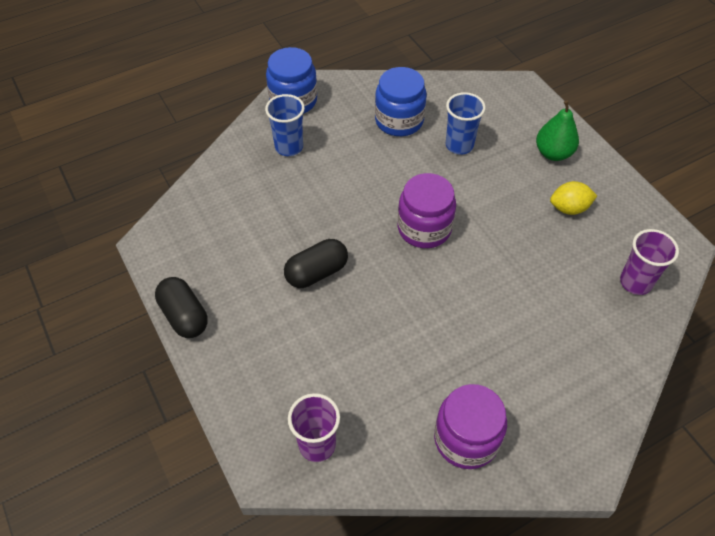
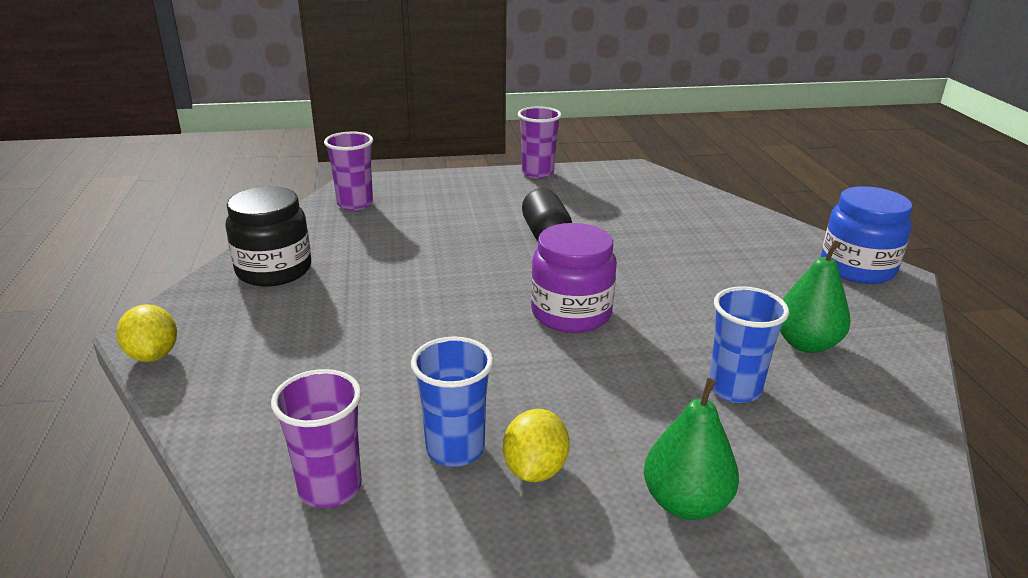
camera: 110 degrees right, 25 degrees down
black capsule [155,277,208,338] -> purple cup [518,106,562,178]
blue cup [265,94,305,156] -> blue cup moved to [411,336,493,467]
blue jar [375,67,427,136] -> green pear [780,240,850,353]
purple jar [434,384,507,469] -> black jar [225,186,311,286]
none -> yellow lemon [116,304,177,362]

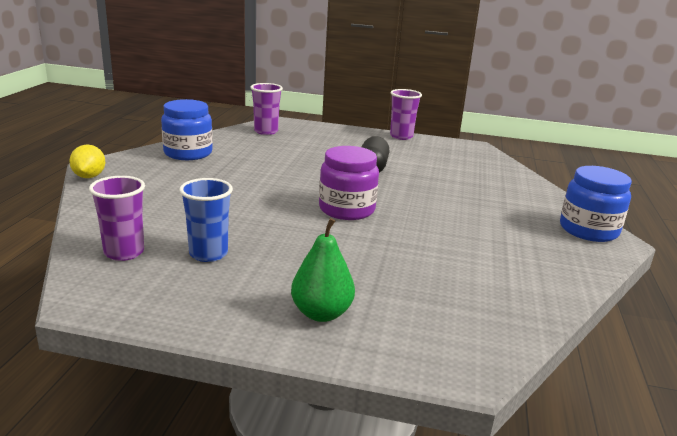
camera: 20 degrees right, 5 degrees down
black jar [225,186,311,286] -> blue jar [161,99,213,160]
yellow lemon [503,409,570,482] -> none
blue cup [709,286,789,403] -> none
green pear [780,240,850,353] -> none

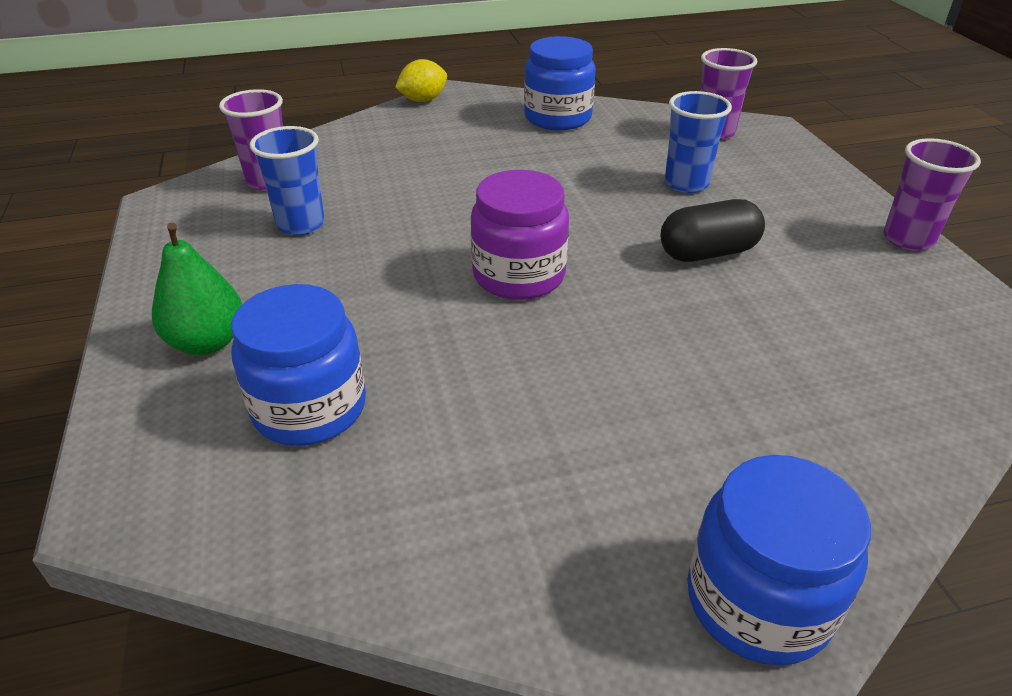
camera: 65 degrees right, 15 degrees up
none -> blue jar [231,284,366,446]
none -> blue cup [665,91,732,193]

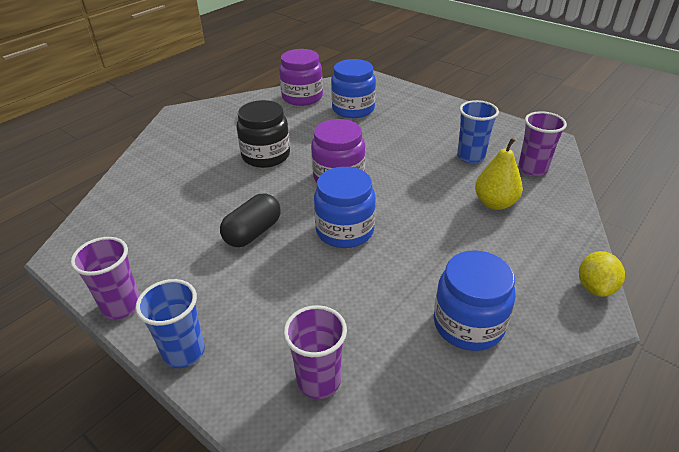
camera: 145 degrees right, 0 degrees up
green pear [152,223,242,355] -> none
blue cup [665,91,732,193] -> blue cup moved to [135,279,205,368]
blue jar [687,455,871,666] -> blue jar moved to [314,167,376,248]
none -> black jar [237,100,290,168]
none -> purple jar [279,49,323,106]
none -> yellow pear [475,138,523,210]

